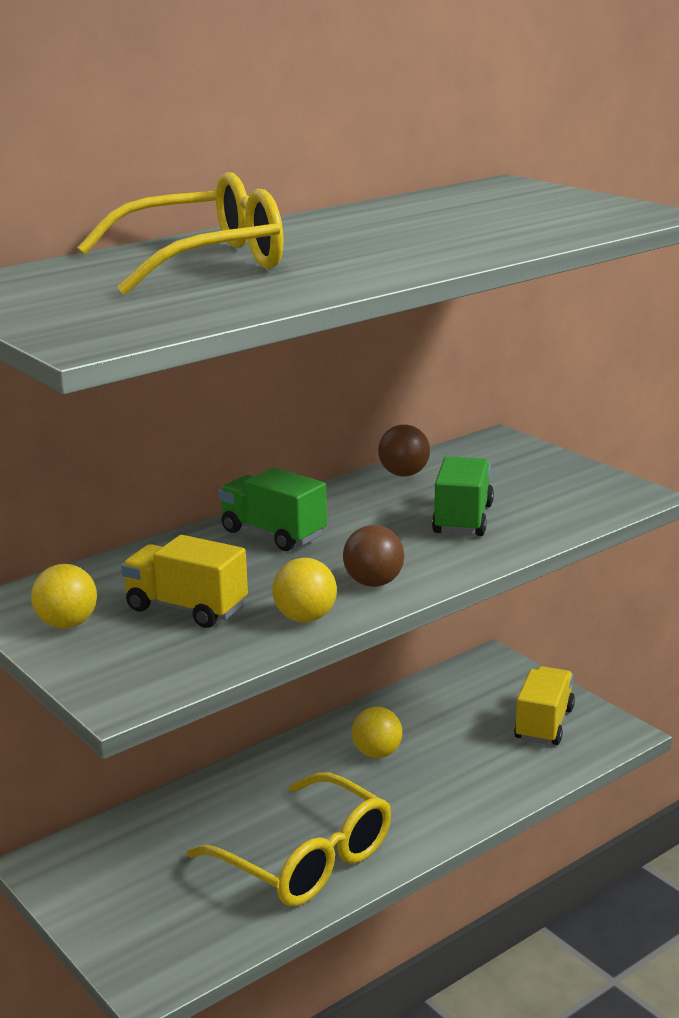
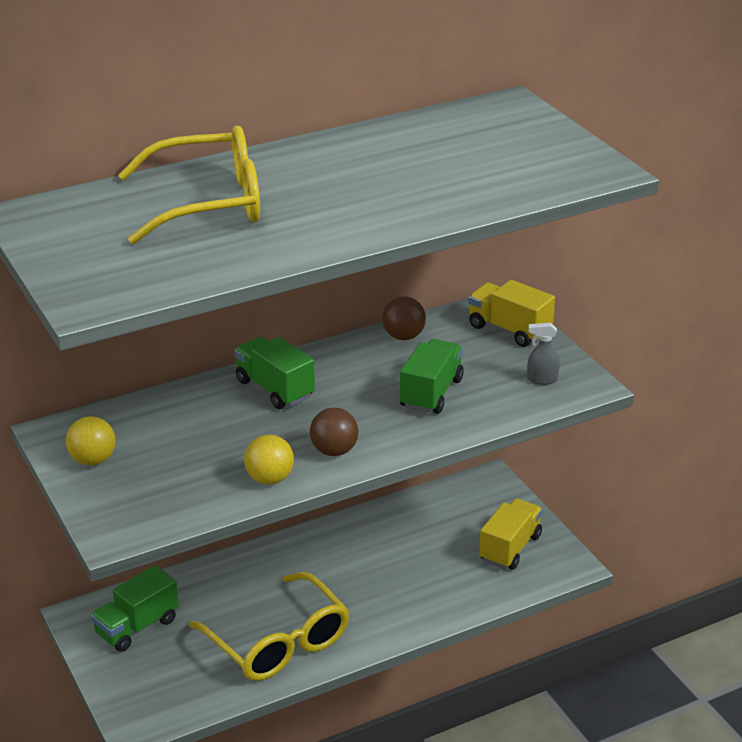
camera: 10 degrees right, 10 degrees up
yellow truck [121,535,248,628] -> yellow truck moved to [468,280,555,347]
yellow ball [352,707,402,758] -> none
none -> green truck [91,565,179,652]
none -> grey spray bottle [527,323,560,385]

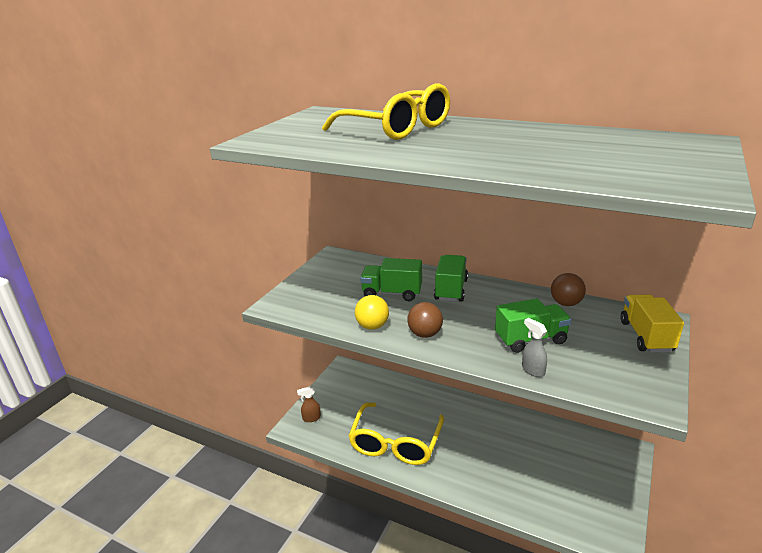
camera: 55 degrees right, 5 degrees down
yellow ball [66,416,116,465] -> none
green truck [91,565,179,652] -> green truck moved to [360,258,422,301]
yellow truck [479,498,543,570] -> none
grey spray bottle [527,323,560,385] -> grey spray bottle moved to [522,318,547,377]
none -> brown spray bottle [297,386,321,422]

